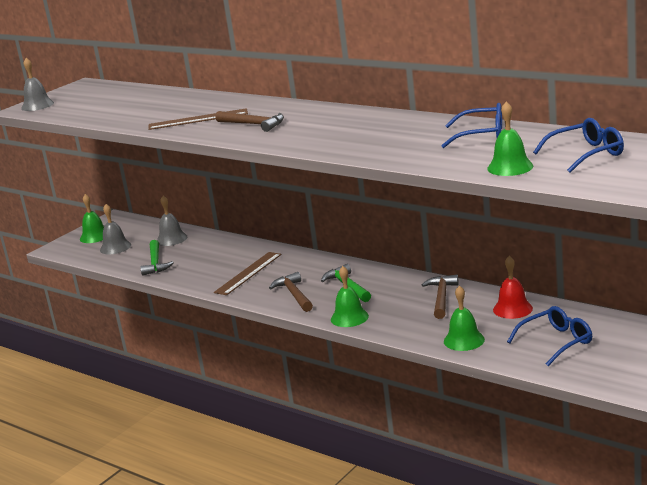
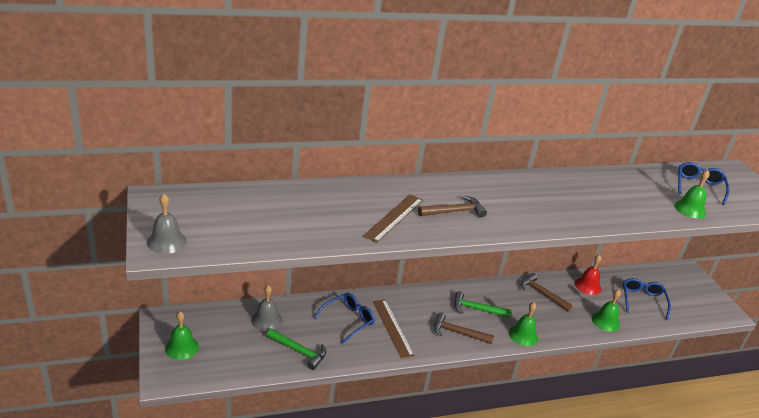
camera: 60 degrees left, 10 degrees up
grey bell [100,204,131,254] -> none
blue glasses [441,103,502,148] -> blue glasses moved to [314,293,375,344]

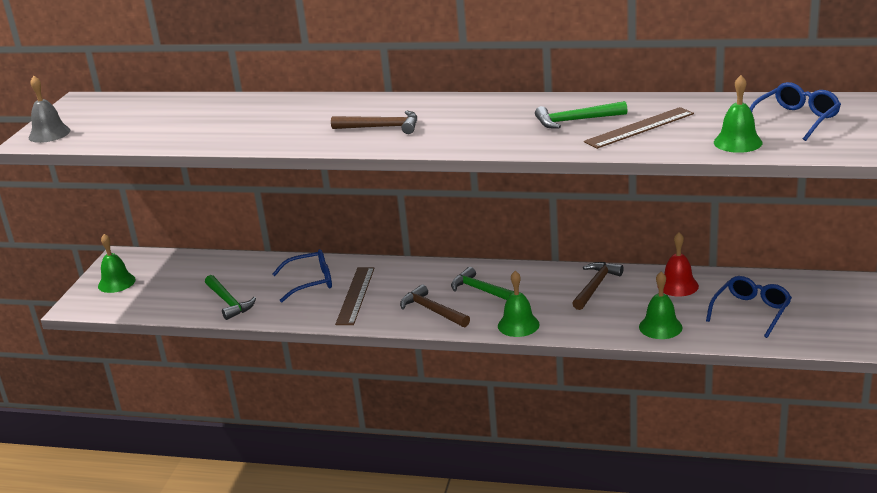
camera: 35 degrees right, 5 degrees down
grey bell [251,285,282,331] -> none
brown ruler [363,194,423,243] -> brown ruler moved to [584,107,694,149]
brown hammer [521,273,573,312] -> brown hammer turned 45 degrees clockwise [572,262,624,310]
none -> green hammer [535,101,627,129]

